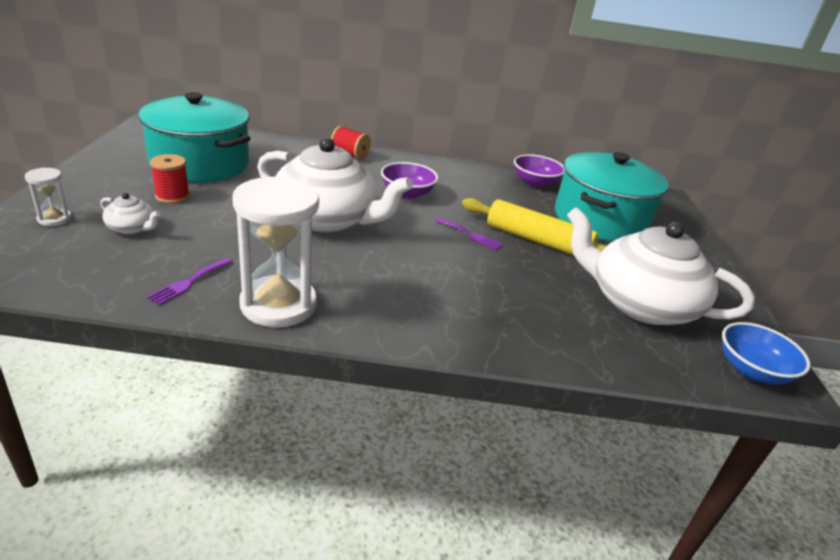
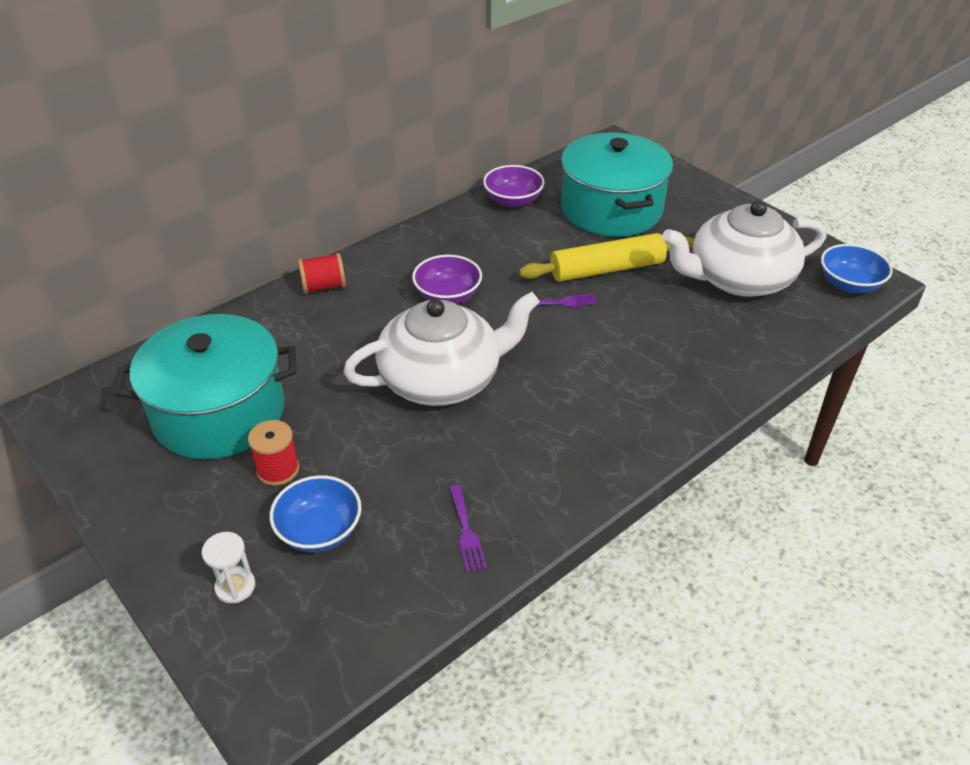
camera: 40 degrees left, 10 degrees up
white teapot [100,193,160,235] -> blue bowl [270,475,362,552]
white hourglass [232,176,319,327] -> none

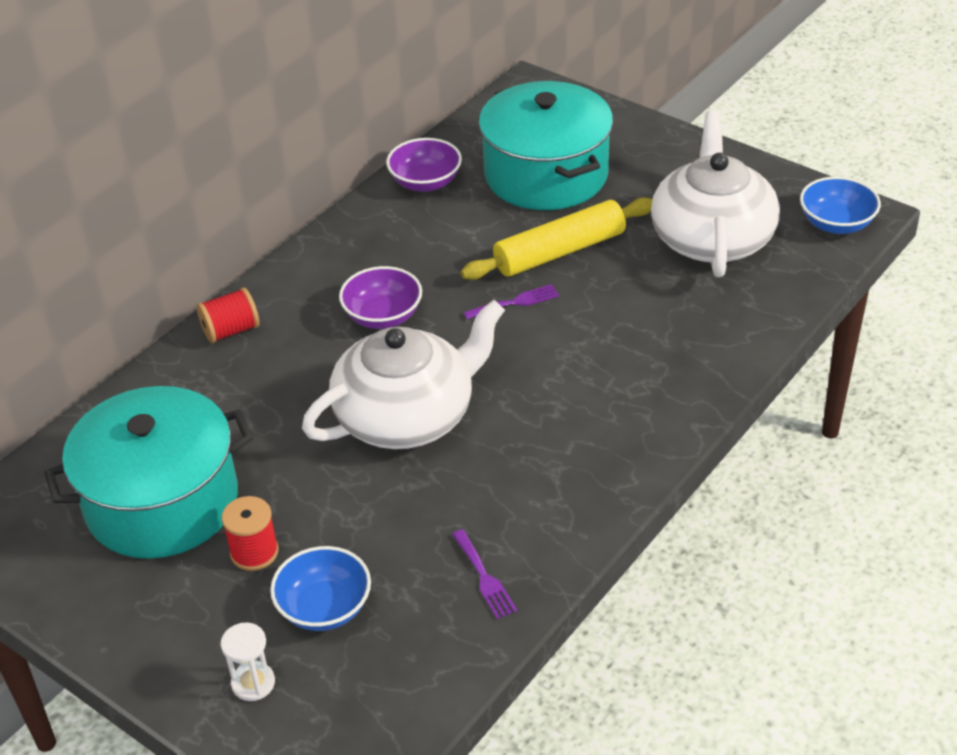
camera: 10 degrees left, 0 degrees up
white teapot [662,200,827,297] -> white teapot turned 120 degrees clockwise [651,110,780,277]

